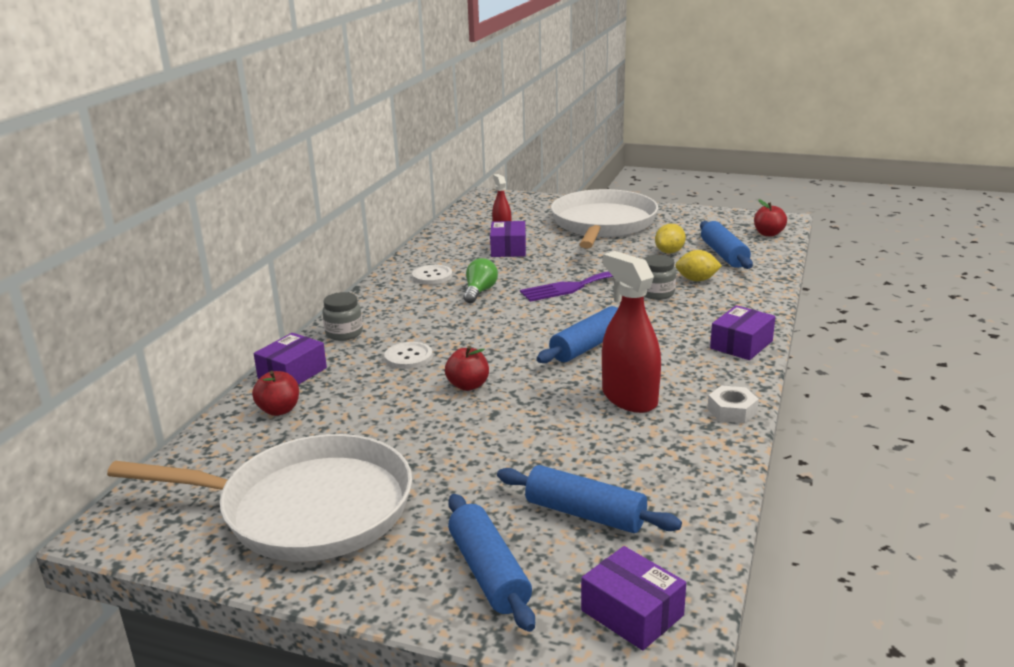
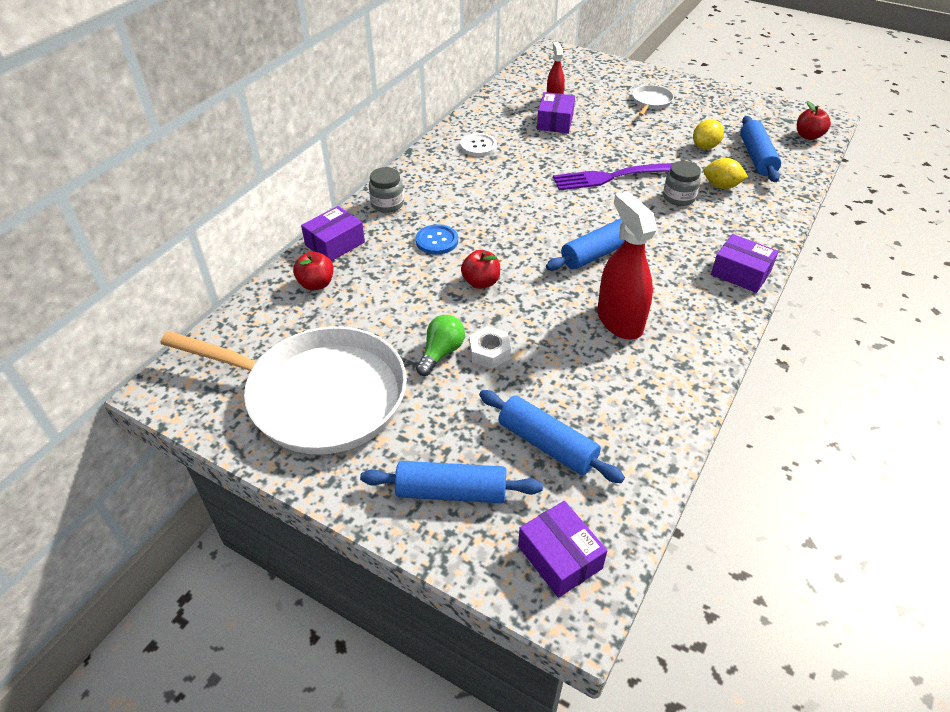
camera: 10 degrees right, 20 degrees up
white button [385,342,433,369] -> blue button [416,224,458,255]
blue rolling pin [448,494,535,632] -> blue rolling pin turned 75 degrees counterclockwise [360,461,543,503]
green light bulb [463,258,498,303] -> green light bulb moved to [416,315,465,376]
white pan [551,189,658,248] -> white pan [632,85,674,116], size x0.40
white nut [707,385,759,423] -> white nut moved to [469,326,511,369]
purple box [710,305,775,360] -> purple box turned 75 degrees clockwise [711,234,779,293]

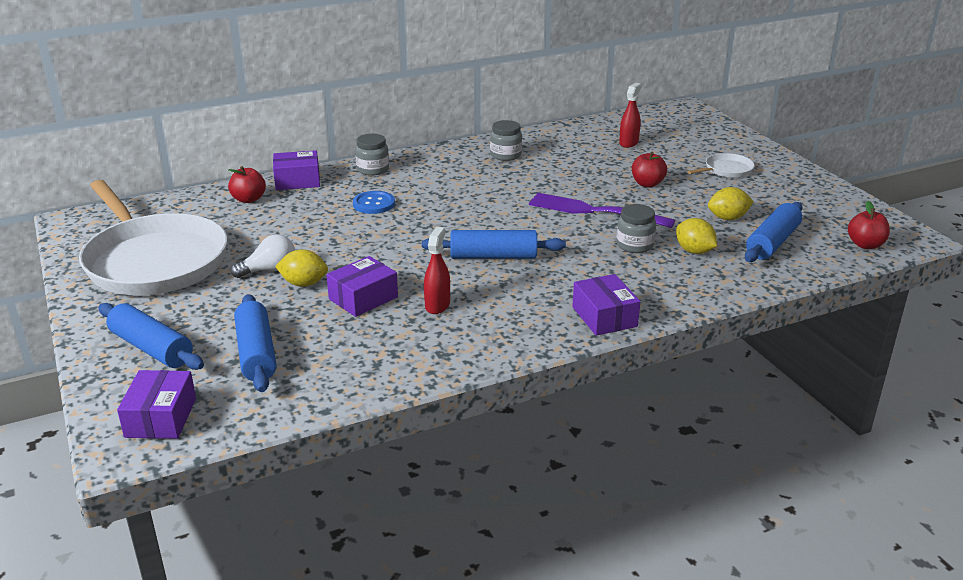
camera: 35 degrees right, 15 degrees down
green light bulb [416,315,465,376] -> white light bulb [231,234,295,278]
white button [460,133,497,156] -> grey jar [490,120,522,161]
red apple [461,250,500,289] -> red apple moved to [632,152,667,187]
white nut [469,326,511,369] -> yellow lemon [275,249,328,287]
purple box [537,92,575,133] -> purple box moved to [326,256,398,317]
red spray bottle [597,191,657,339] -> red spray bottle [424,227,450,314], size x0.56

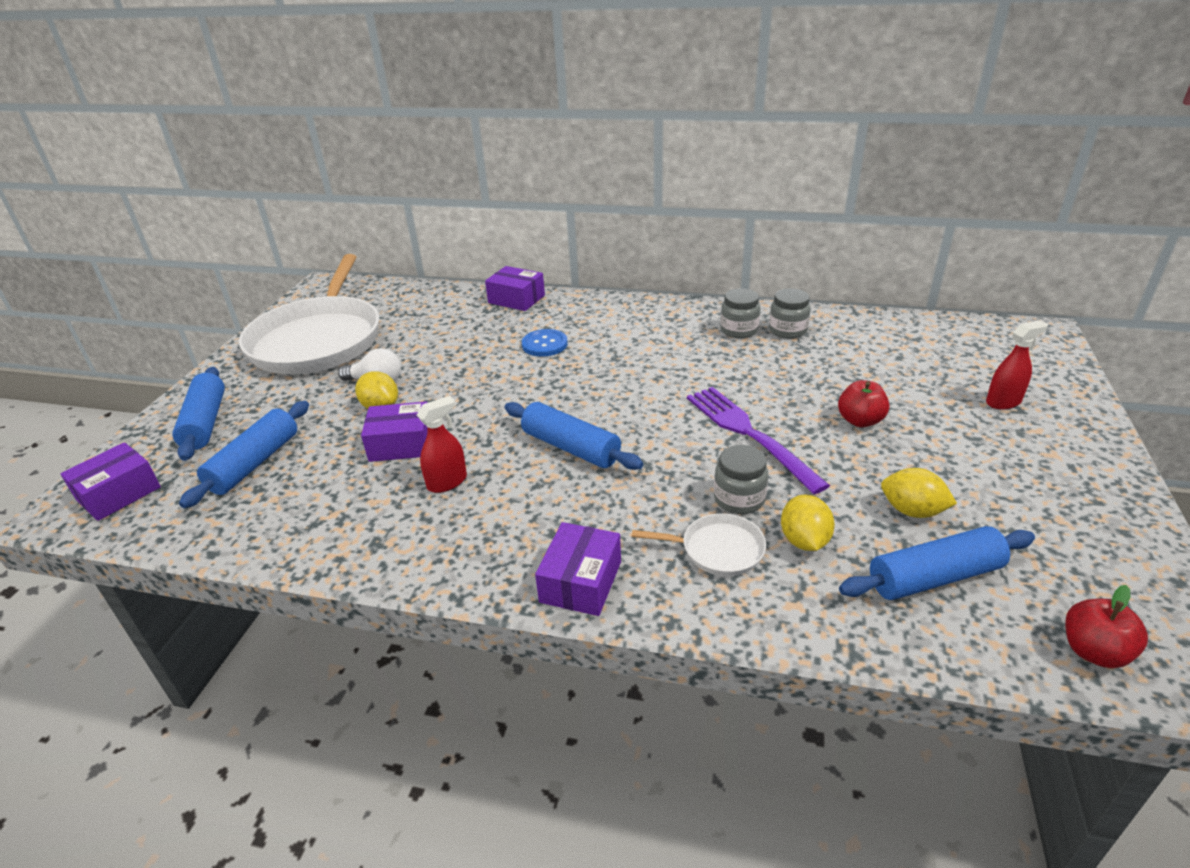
camera: 40 degrees right, 5 degrees up
red apple [228,166,266,203] -> none
grey jar [355,134,389,176] -> grey jar moved to [769,288,811,339]
red spray bottle [619,83,642,148] -> red spray bottle moved to [986,320,1048,410]
white pan [687,153,755,178] -> white pan moved to [632,513,766,576]

